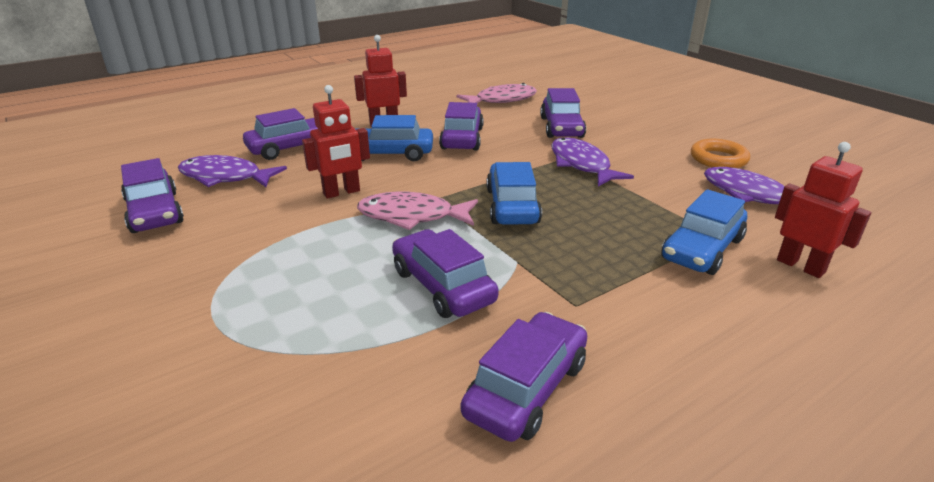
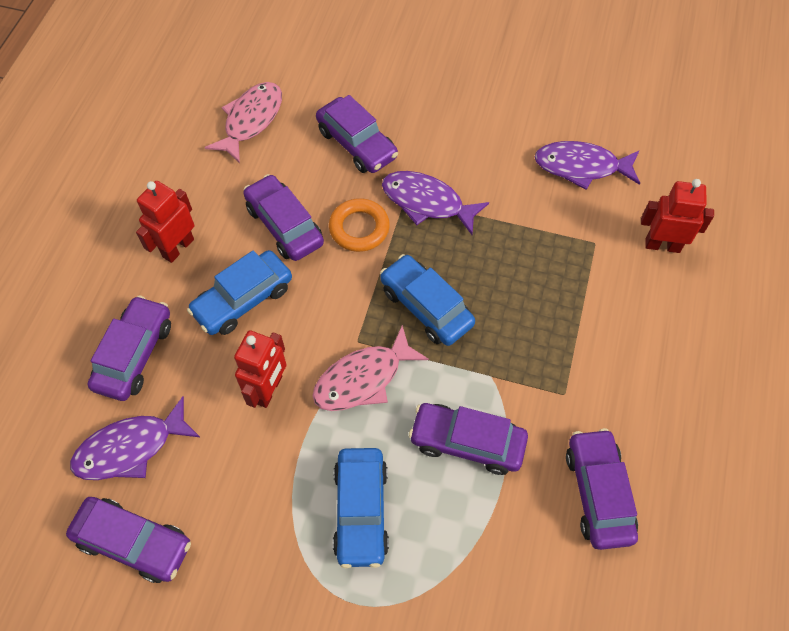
camera: 40 degrees left, 30 degrees up
blue car [661,189,747,275] -> blue car moved to [333,448,389,568]
orange ring [691,139,750,168] -> orange ring moved to [329,198,390,252]

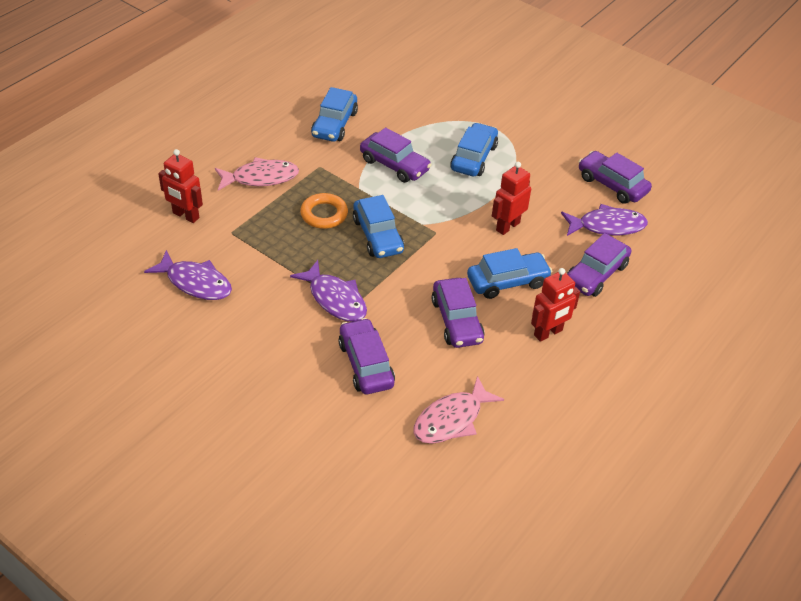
camera: 160 degrees left, 15 degrees down
pink fish [313,325,429,411] -> pink fish moved to [215,157,299,191]
orange ring [329,198,390,252] -> orange ring moved to [300,193,348,229]
purple car [566,428,638,550] -> blue car [311,87,358,142]

